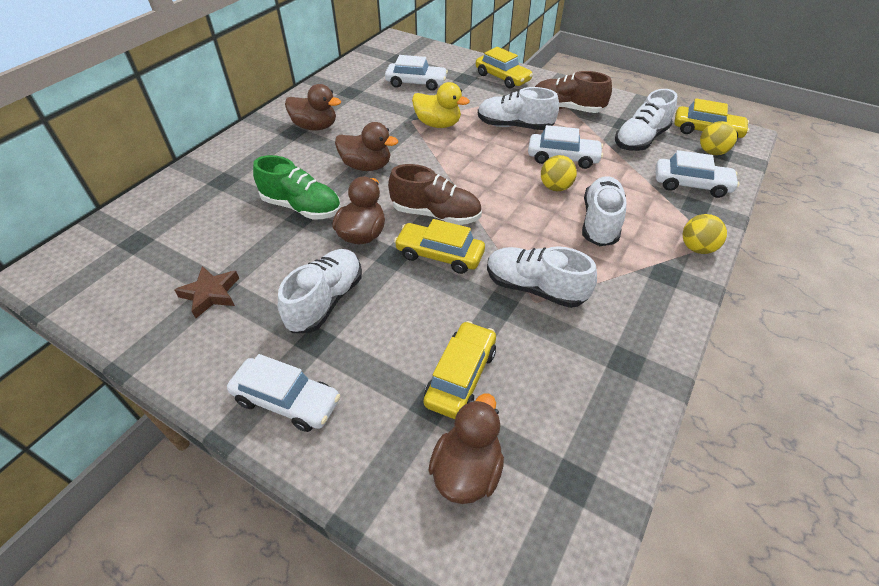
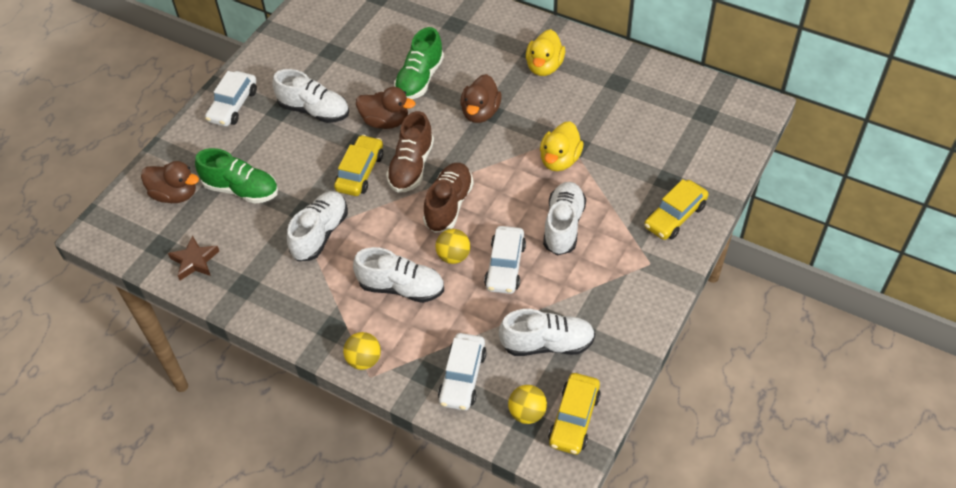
camera: 90 degrees right, 5 degrees up
brown star [174,266,239,318] -> brown star moved to [168,235,219,281]
brown duck [285,84,341,131] -> yellow duck [526,29,565,76]
white car [385,55,448,91] -> none
yellow car [424,321,496,419] -> green shoe [195,148,278,204]
brown shoe [535,71,612,113] -> brown shoe moved to [423,163,474,233]
white shoe [615,89,678,151] -> white shoe turned 135 degrees clockwise [499,309,595,356]

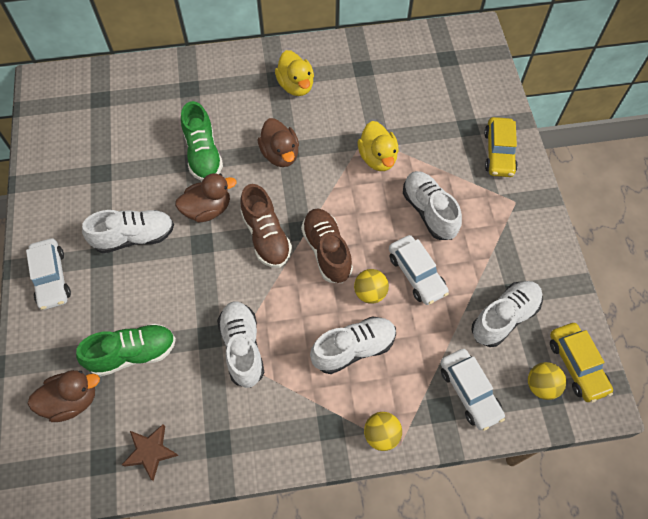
camera: 40 degrees left, 10 degrees up
yellow car [334,135,383,196] -> none

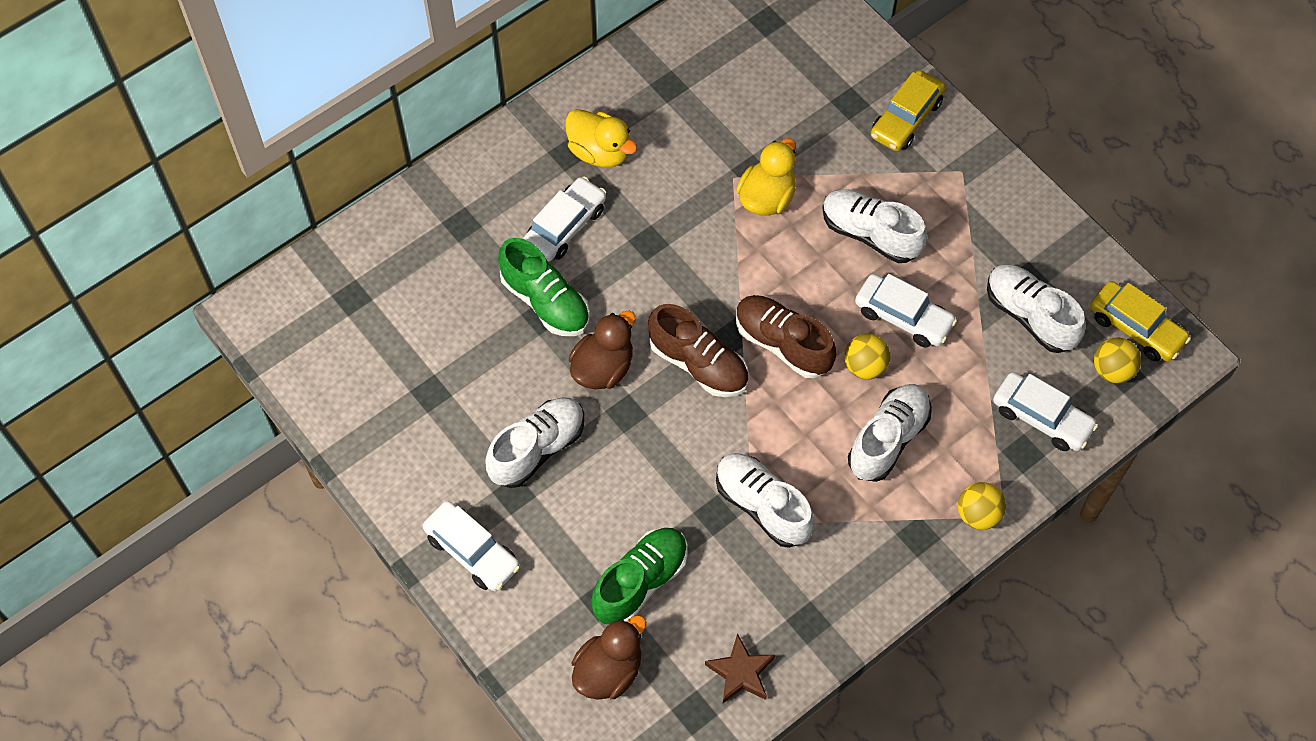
camera: 30 degrees left, 0 degrees up
brown duck [258,118,299,167] -> none
yellow duck [358,121,399,171] -> yellow duck turned 105 degrees counterclockwise [736,138,796,216]
white shoe [471,281,543,347] -> white shoe turned 60 degrees counterclockwise [987,264,1086,353]
yellow car [484,117,518,177] -> yellow car turned 60 degrees clockwise [871,70,946,151]
none -> white car [523,176,606,262]

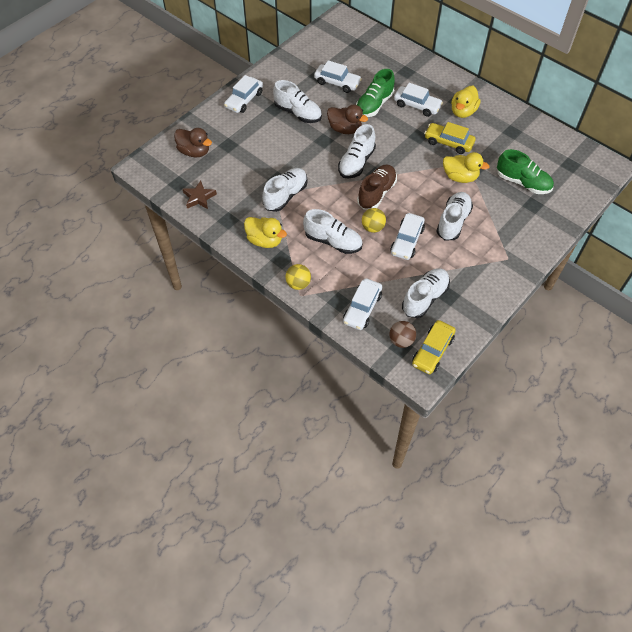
camera: 80 degrees right, 5 degrees down
green shoe [591,528,688,624] -> green shoe moved to [497,149,554,194]
brown shoe [648,304,749,397] -> white shoe [338,124,376,179]
yellow car [871,70,946,151] -> yellow car moved to [424,122,476,154]
yellow ball [1094,337,1141,383] -> brown ball [389,321,416,348]
none -> yellow duck [244,217,287,248]
none -> white car [314,60,362,93]

